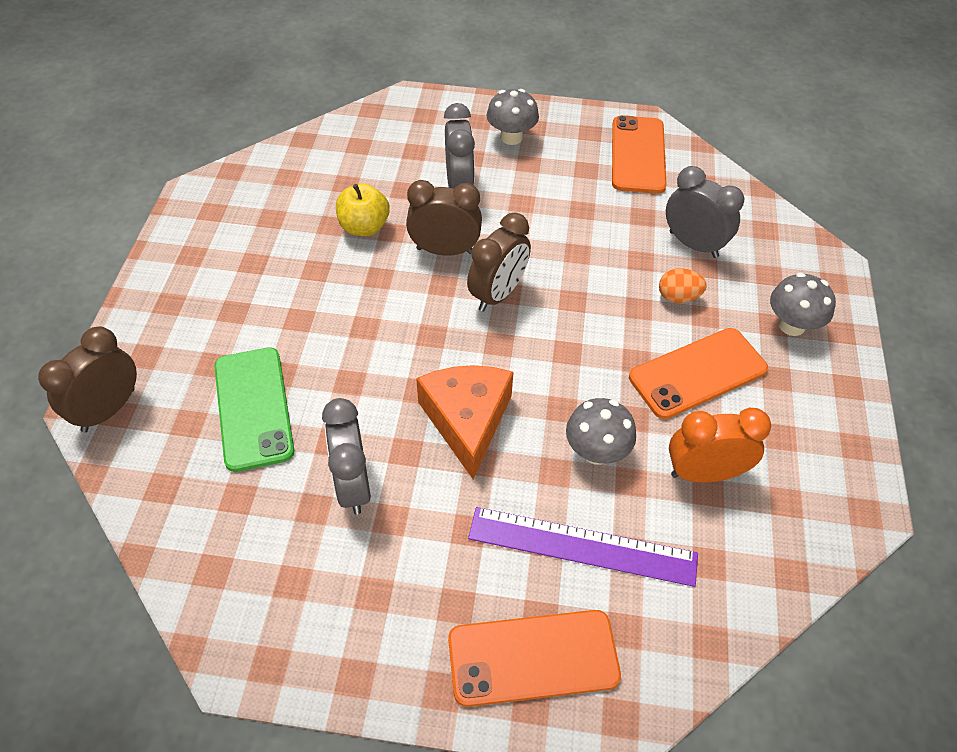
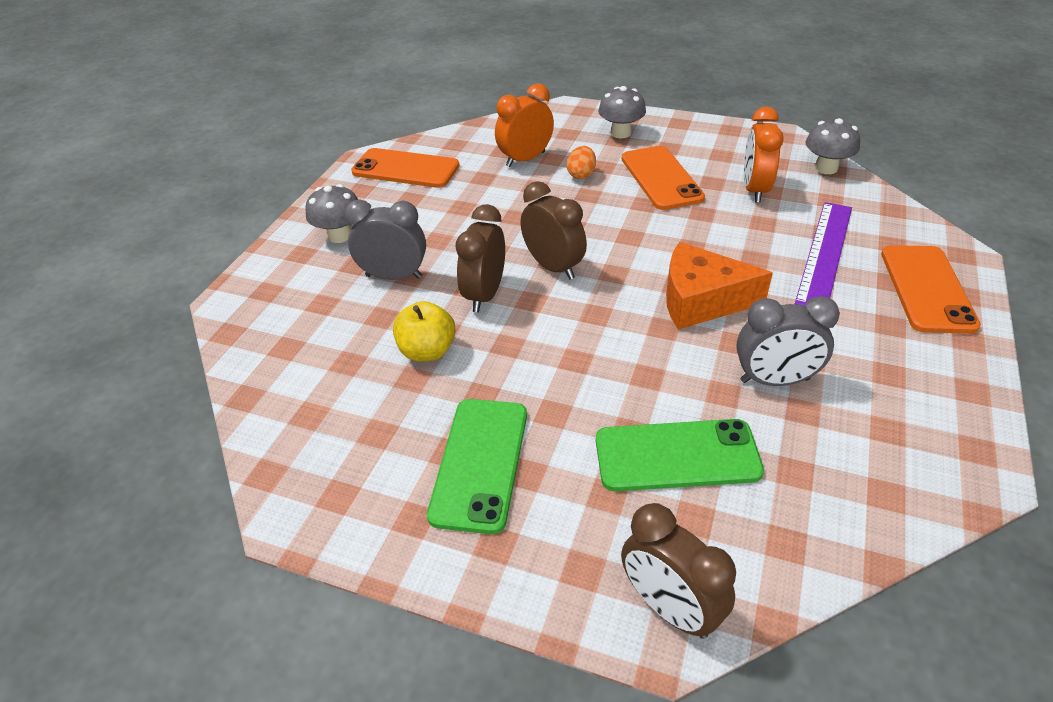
camera: 75 degrees left, 10 degrees down
grey mushroom [566,398,636,465] -> grey mushroom moved to [805,118,860,174]
grey clock [666,166,744,258] -> orange clock [495,84,554,167]
none -> green phone [427,399,527,534]

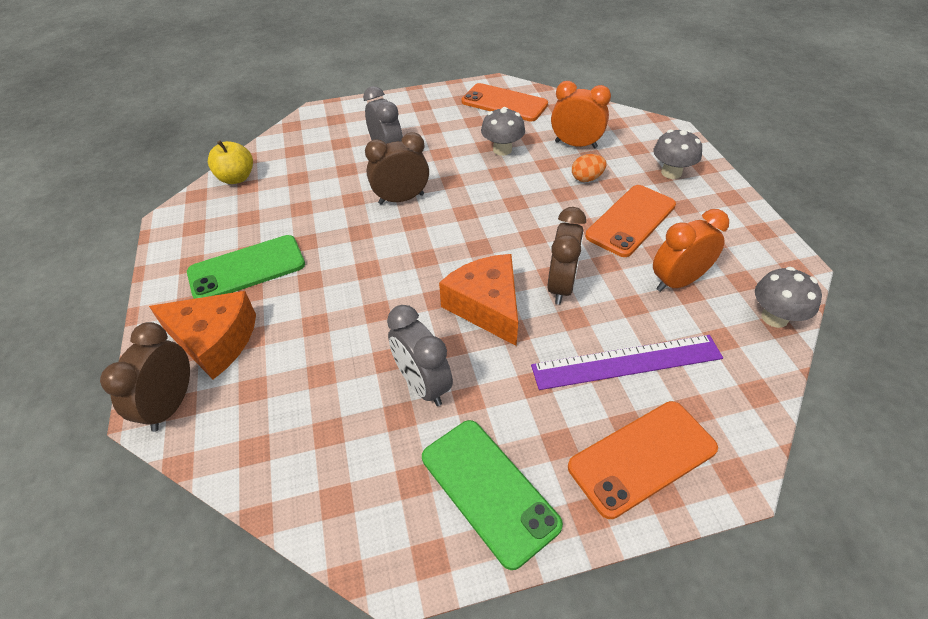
camera: 55 degrees right, 5 degrees up
grey mushroom [305,184,358,243] -> grey mushroom moved to [481,107,525,156]
orange phone [351,148,459,188] -> orange phone turned 45 degrees counterclockwise [461,83,548,121]
yellow apple [393,301,456,361] -> yellow apple moved to [208,140,253,184]
brown clock [521,181,587,279] -> brown clock moved to [548,207,586,305]
green phone [596,419,764,491] -> green phone moved to [422,420,563,570]
none -> orange cheese [149,291,256,379]

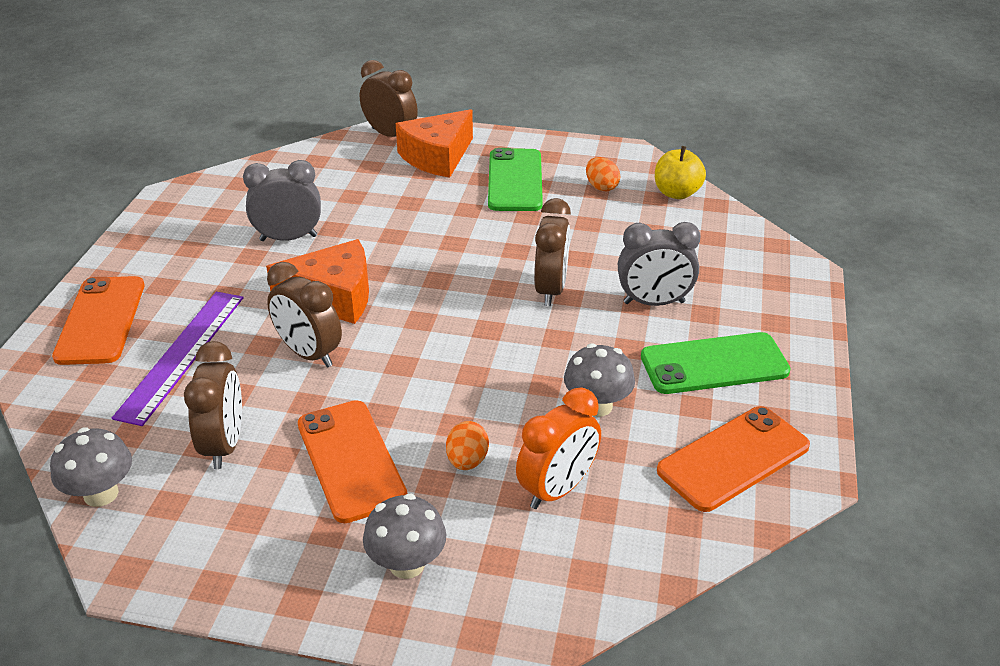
camera: 115 degrees right, 10 degrees down
green phone [422,420,563,570] -> green phone moved to [641,332,791,394]
orange clock [653,209,729,292] -> brown clock [184,341,242,469]
none -> orange egg [586,157,620,191]

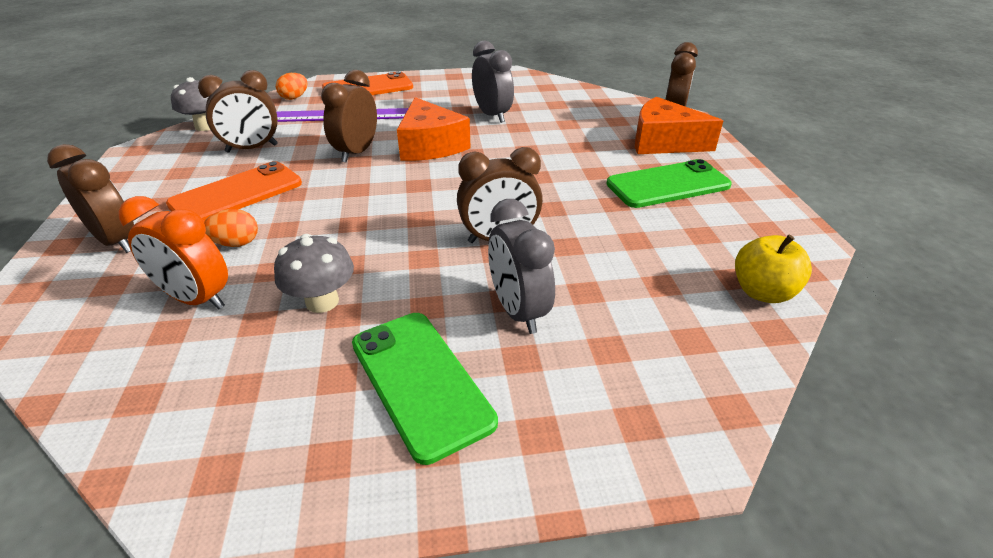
camera: 70 degrees right, 0 degrees up
grey mushroom [363,494,446,579] -> brown clock [47,144,134,253]
orange egg [586,157,620,191] -> orange egg moved to [276,73,308,100]
orange phone [657,406,810,512] -> none

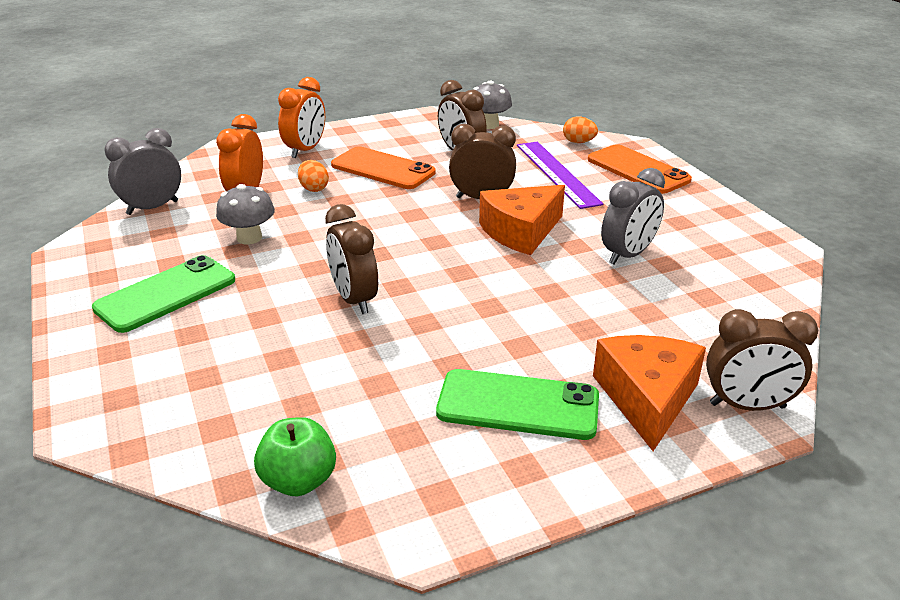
camera: 75 degrees right, 5 degrees down
brown clock [47,144,134,253] -> orange clock [278,77,325,158]
grey clock [488,199,555,334] -> grey clock moved to [104,128,181,215]
green phone [606,159,732,208] -> green phone turned 45 degrees counterclockwise [436,369,599,440]
yellow apple [735,235,812,303] -> green apple [254,417,336,496]

